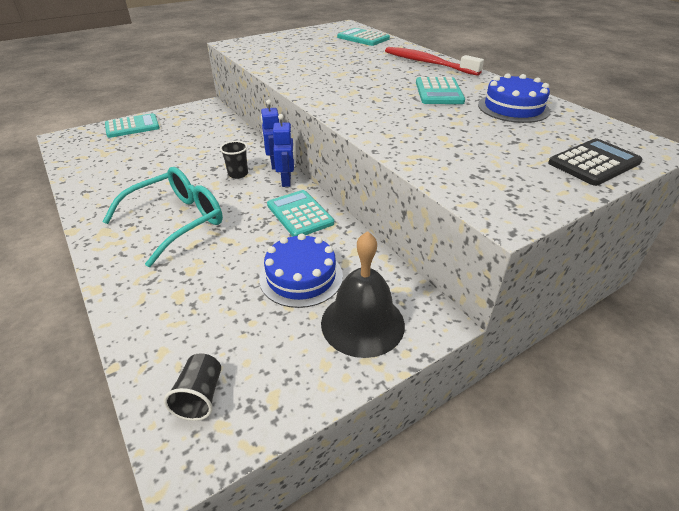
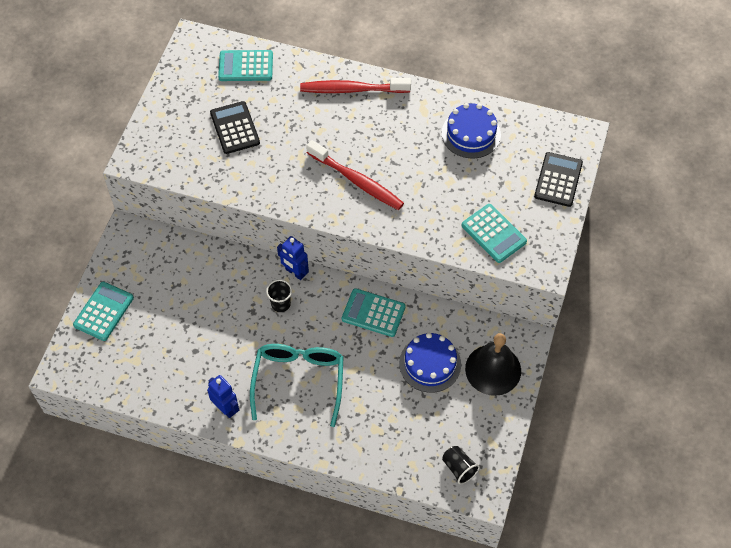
camera: 40 degrees left, 20 degrees up
blue robot [273,114,294,187] -> blue robot moved to [207,375,239,418]
turquoise calculator [416,77,465,104] -> turquoise calculator moved to [461,204,527,263]
none -> black calculator [210,101,260,154]
none -> red toothbrush [306,140,404,210]

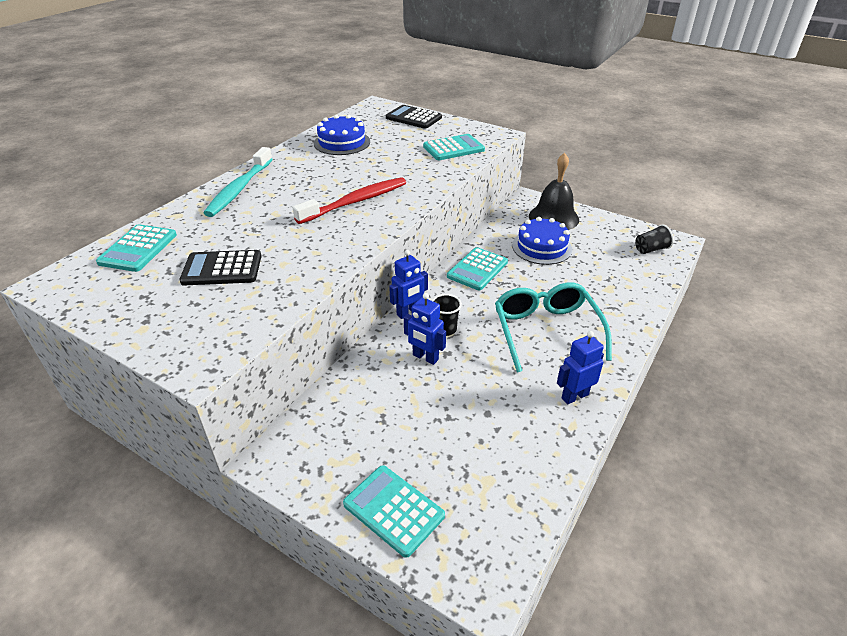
camera: 75 degrees left, 20 degrees down
turquoise glasses [250,344,343,427] -> turquoise glasses turned 60 degrees clockwise [495,282,612,373]
red toothbrush [300,78,411,93] -> turquoise toothbrush [204,147,273,217]
none -> blue robot [404,293,446,365]

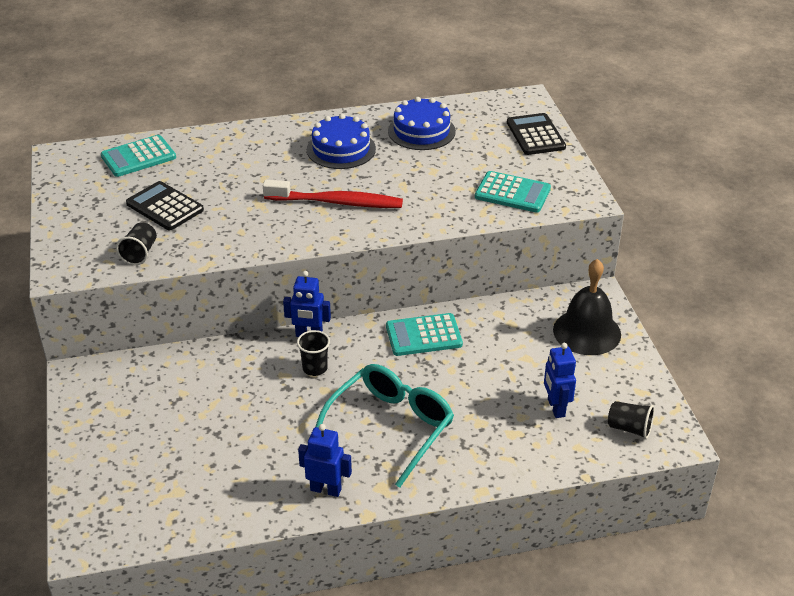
camera: 45 degrees right, 0 degrees up
turquoise toothbrush [204,147,273,217] -> none
turquoise calculator [343,465,445,558] -> none
blue robot [404,293,446,365] -> blue robot moved to [544,343,576,418]
blue cake [512,217,572,265] -> blue cake moved to [307,114,376,169]
none -> black cup [116,222,157,265]

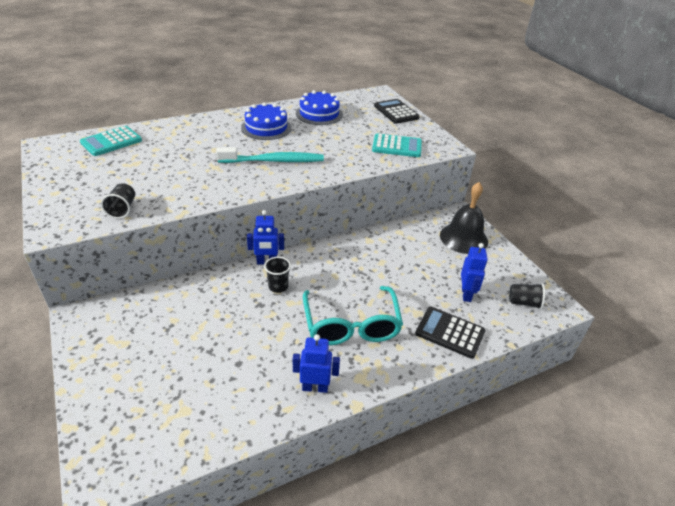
camera: 15 degrees left, 0 degrees up
black calculator [126,181,204,230] -> black calculator moved to [415,307,486,359]
red toothbrush [263,180,403,208] -> turquoise toothbrush [216,147,324,163]
turquoise glasses [316,364,454,488] -> turquoise glasses turned 150 degrees clockwise [303,286,403,345]
turquoise calculator [386,313,463,356] -> none
blue robot [544,343,576,418] -> blue robot turned 150 degrees counterclockwise [461,243,488,302]

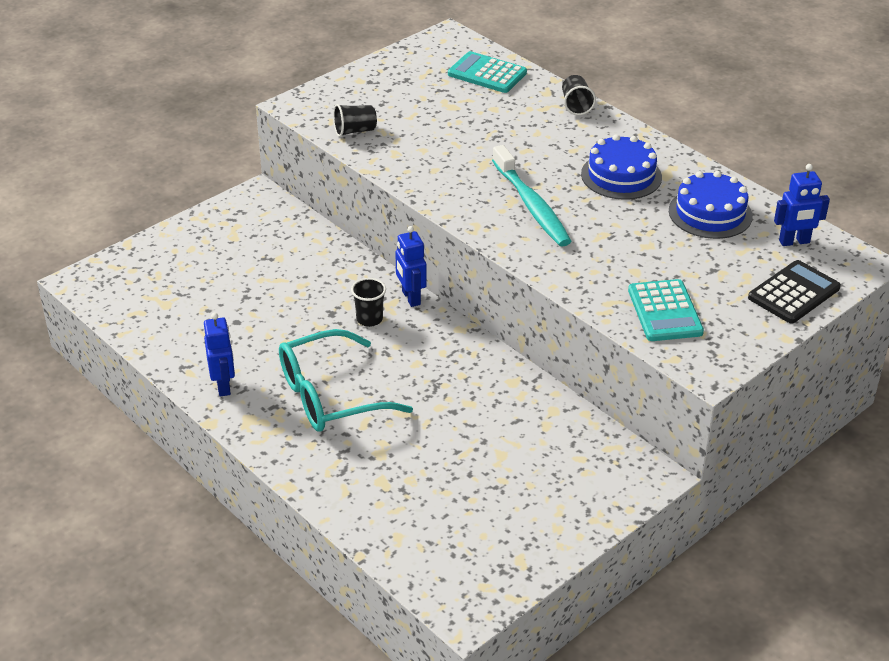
camera: 75 degrees right, 0 degrees up
black calculator [415,307,486,359] -> none
black bell [440,182,488,254] -> none
blue robot [461,243,488,302] -> blue robot moved to [774,164,830,246]
black cup [509,283,545,309] -> black cup moved to [562,75,596,115]

